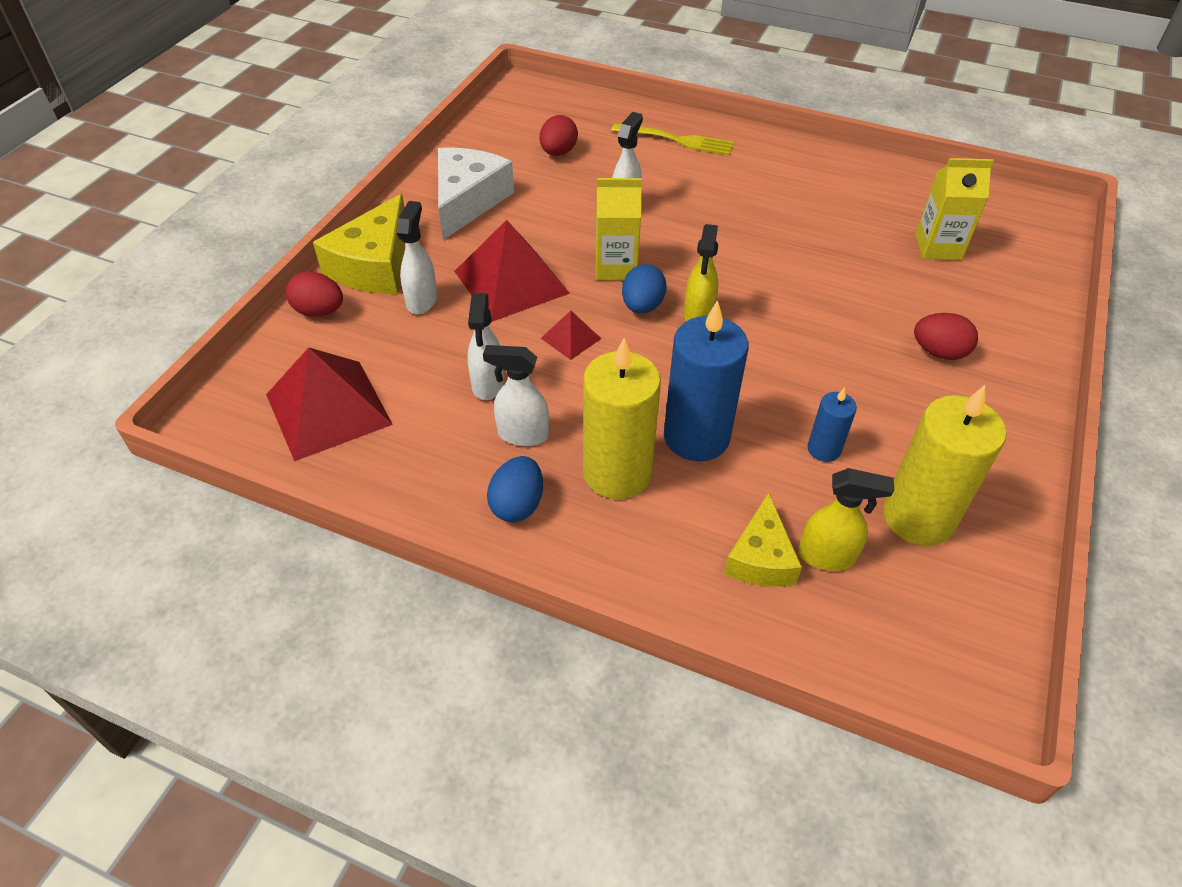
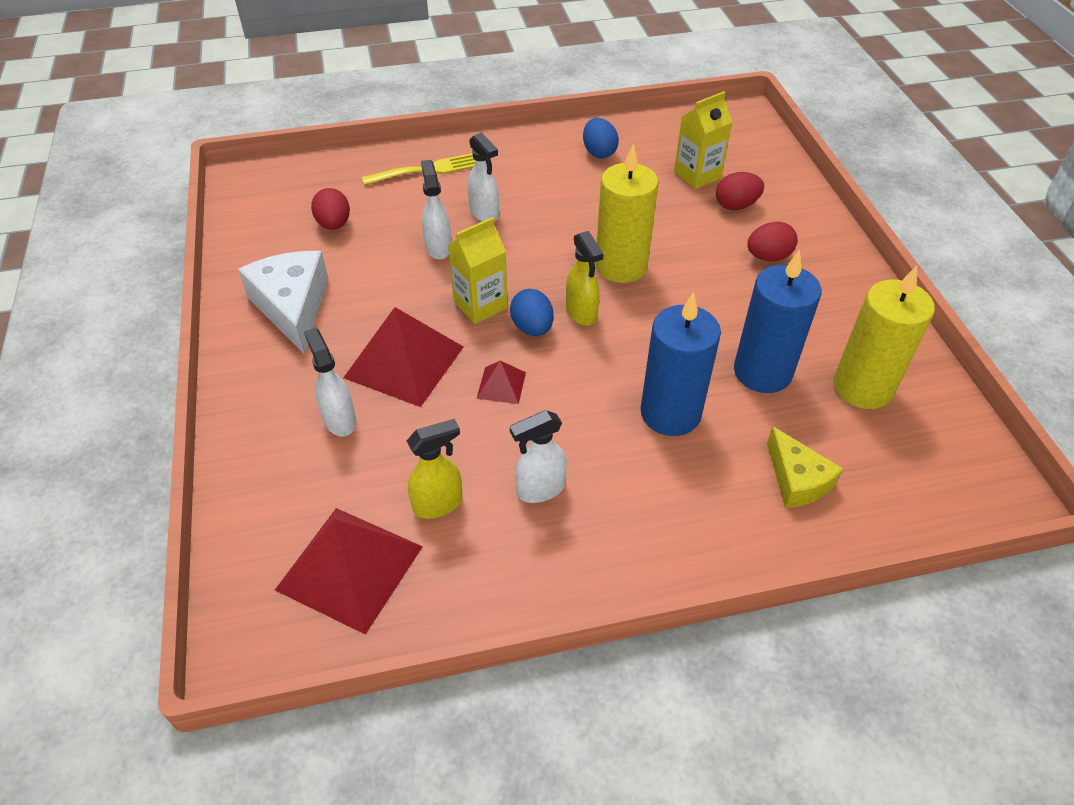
camera: 35 degrees left, 0 degrees up
red egg [286,271,343,317] -> red egg moved to [716,172,764,210]
yellow cheese [313,194,405,294] -> none
white spray bottle [468,293,504,400] -> white spray bottle moved to [468,133,499,222]
blue egg [487,456,543,522] -> blue egg moved to [583,118,619,158]
yellow candle [583,338,661,499] -> yellow candle moved to [595,144,659,283]
yellow spray bottle [798,468,894,571] -> yellow spray bottle moved to [407,419,462,519]
blue candle [808,387,857,462] -> blue candle [734,250,821,393], size x2.00

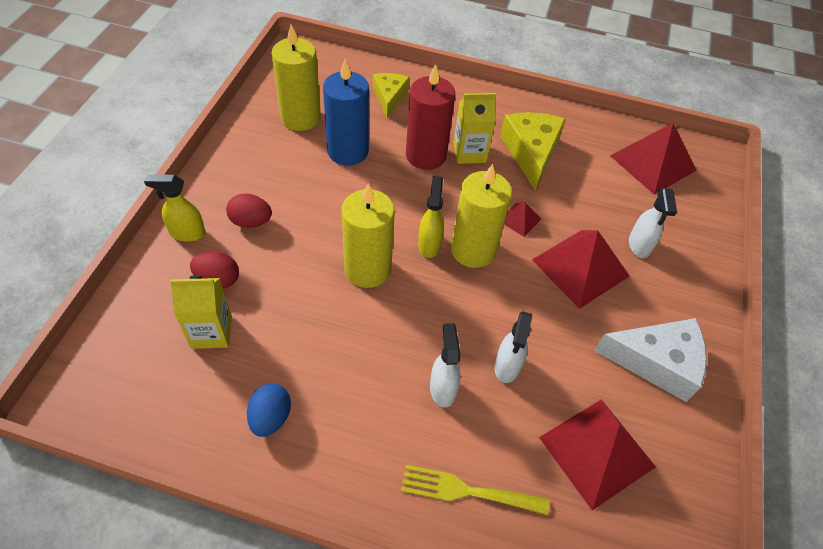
camera: 155 degrees left, 5 degrees up
white cheese [238,251,329,355] -> white cheese turned 90 degrees counterclockwise [594,318,707,402]
red egg [311,188,350,230] -> red pyramid [539,399,656,510]
yellow spray bottle [407,419,462,519] -> yellow spray bottle moved to [144,174,206,242]
yellow carton [448,217,508,324] -> yellow carton moved to [453,93,496,164]
blue egg [510,289,554,336] -> yellow candle [451,164,512,268]
white spray bottle [510,410,567,503] -> yellow cheese [500,112,566,191]
blue candle [641,292,721,436] -> red candle [406,64,455,170]

